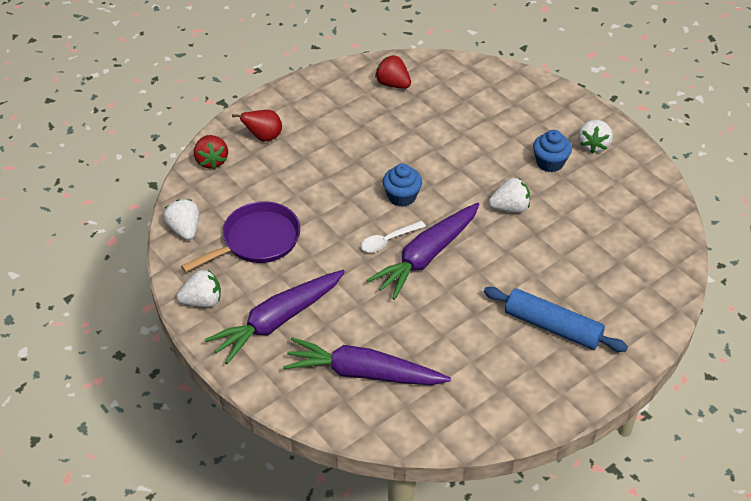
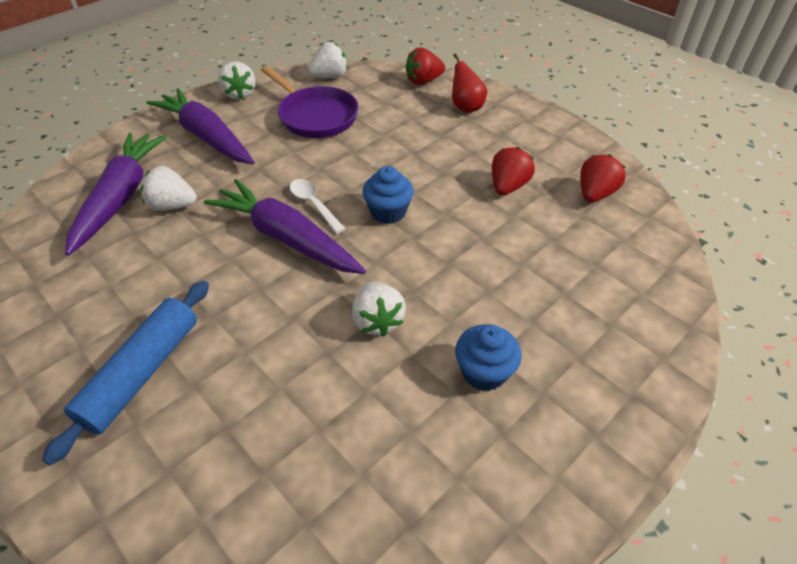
camera: 85 degrees right, 0 degrees up
white strawberry [578,119,613,153] -> white strawberry moved to [141,166,197,211]
none -> red strawberry [492,147,535,195]

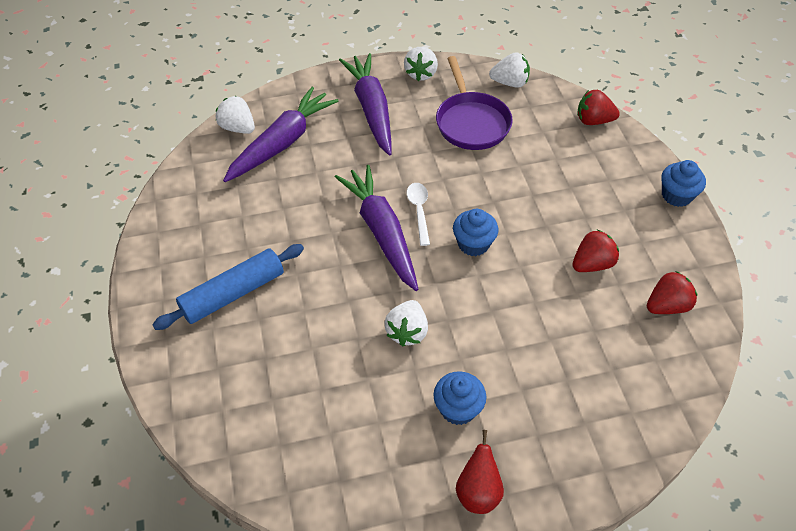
camera: 30 degrees right, 5 degrees up
white strawberry [141,166,197,211] -> white strawberry moved to [216,96,255,134]
red pear [452,53,487,113] -> red pear moved to [456,430,504,514]
none -> blue cupcake [662,160,706,207]

